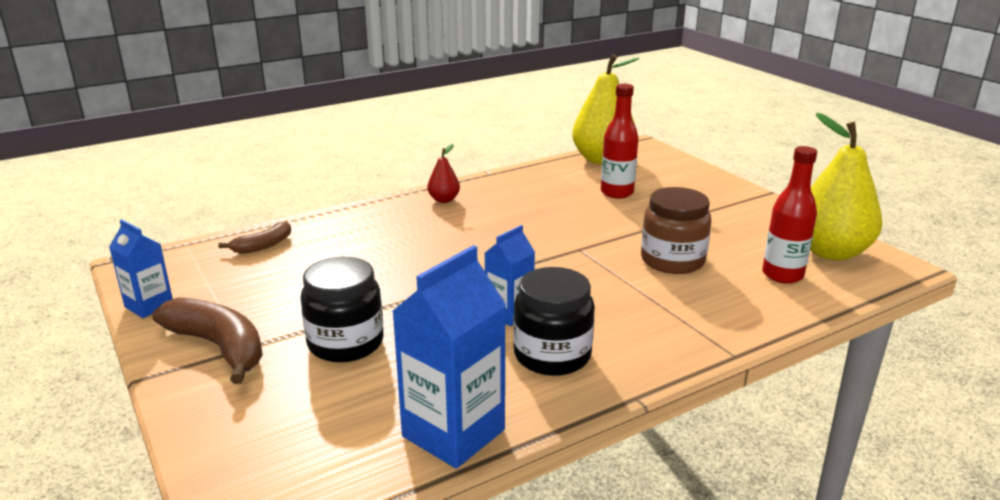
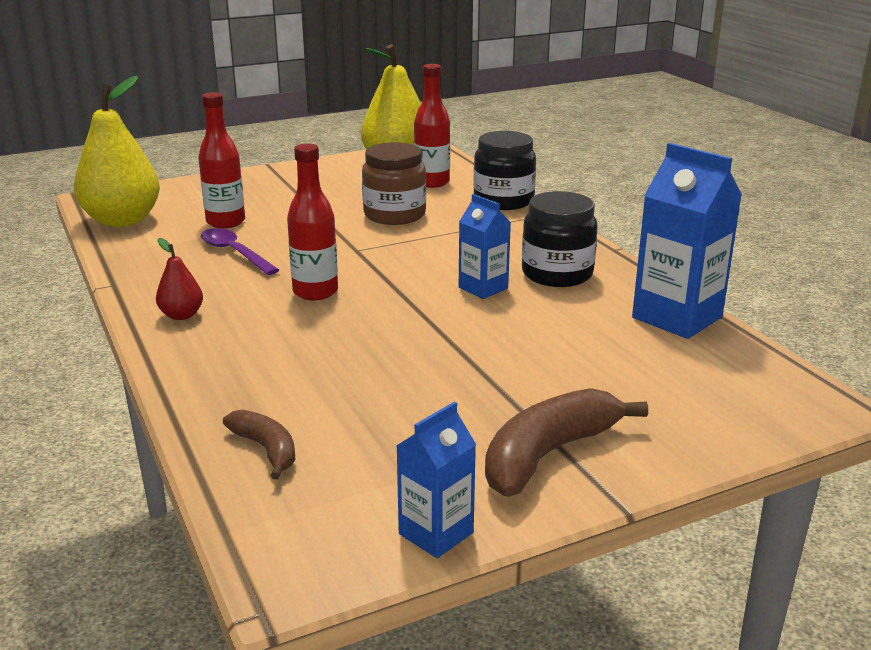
camera: 85 degrees left, 0 degrees up
black jar [300,257,383,362] -> black jar moved to [473,131,536,210]
none -> purple spoon [201,228,279,275]
none -> red bottle [287,143,338,300]

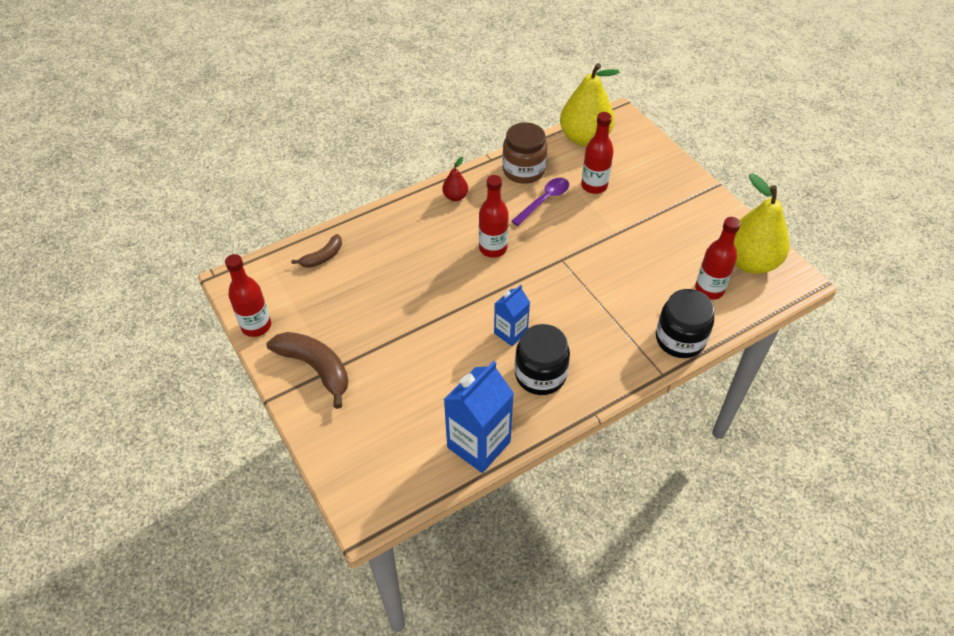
camera: 85 degrees right, 25 degrees up
brown jar [362,142,426,225] -> brown jar moved to [502,122,547,184]
blue carton [397,401,476,558] -> red bottle [225,254,271,337]

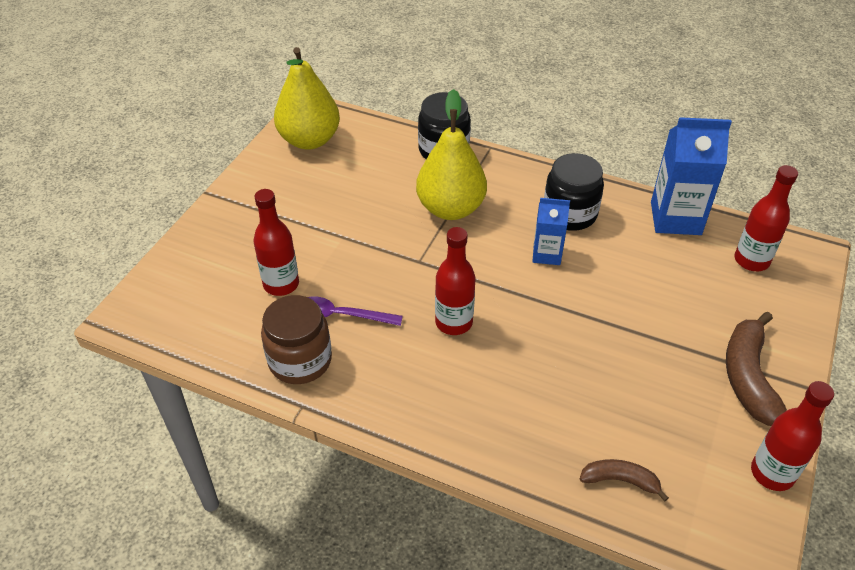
camera: 125 degrees left, 5 degrees down
red pear [442,157,468,201] -> none
yellow pear [560,63,620,146] -> yellow pear moved to [416,89,487,220]
red bottle [695,217,741,300] -> red bottle moved to [735,165,798,271]

